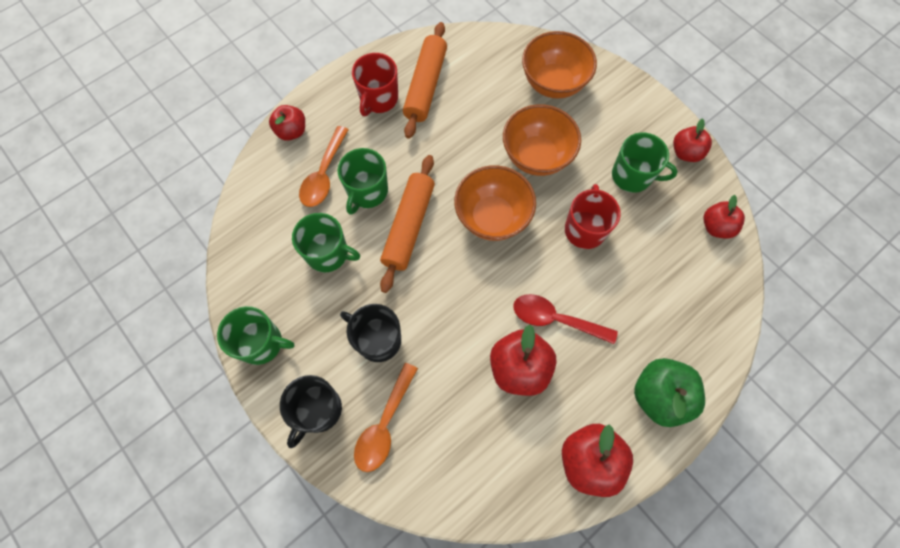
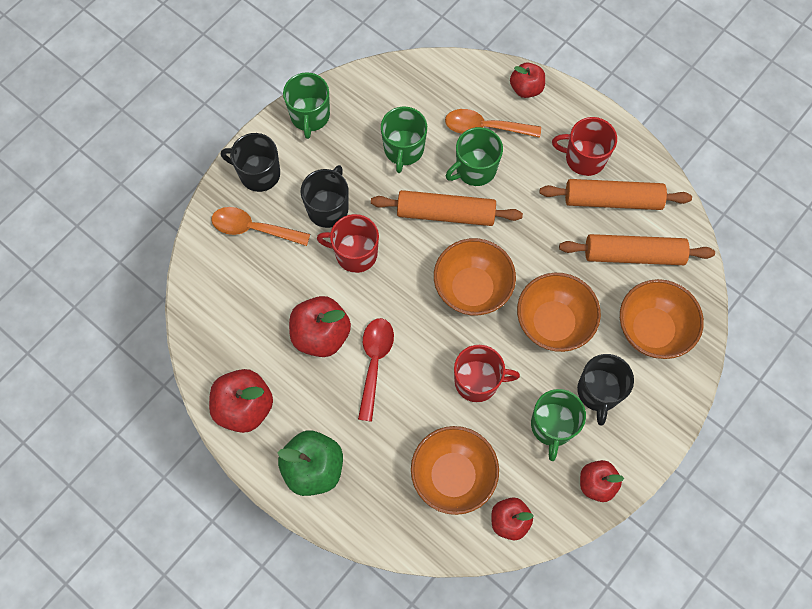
camera: 80 degrees right, 0 degrees up
green mug [338,148,388,215] -> green mug turned 45 degrees counterclockwise [446,127,503,186]
none -> red mug [317,214,379,273]
none -> orange bowl [411,426,499,515]
none -> orange rolling pin [559,234,715,265]
none -> black mug [577,354,634,425]

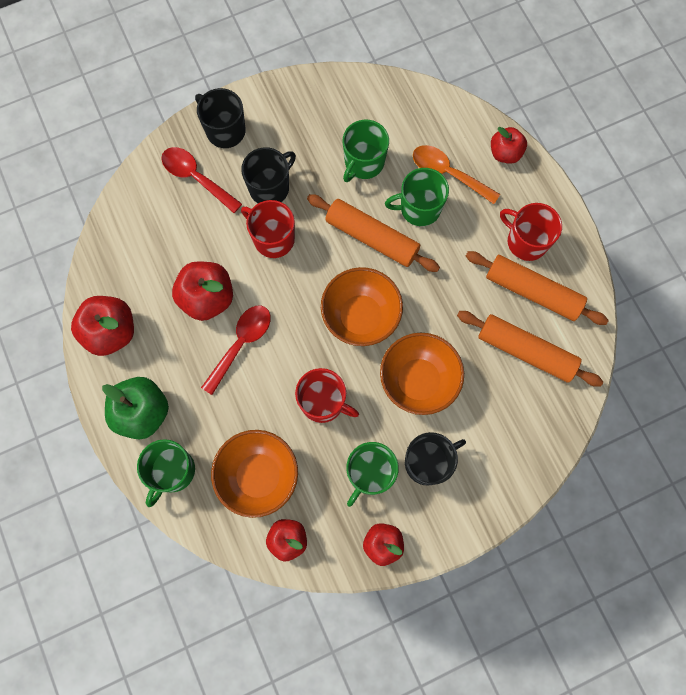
camera: 25 degrees right, 5 degrees up
orange spoon [211,207,310,246] -> red spoon [161,147,242,213]
green mug [283,72,330,139] -> green mug moved to [137,439,195,507]
black mug [577,354,634,425] -> black mug turned 150 degrees counterclockwise [405,432,466,486]
orange bowl [620,279,704,359] -> none

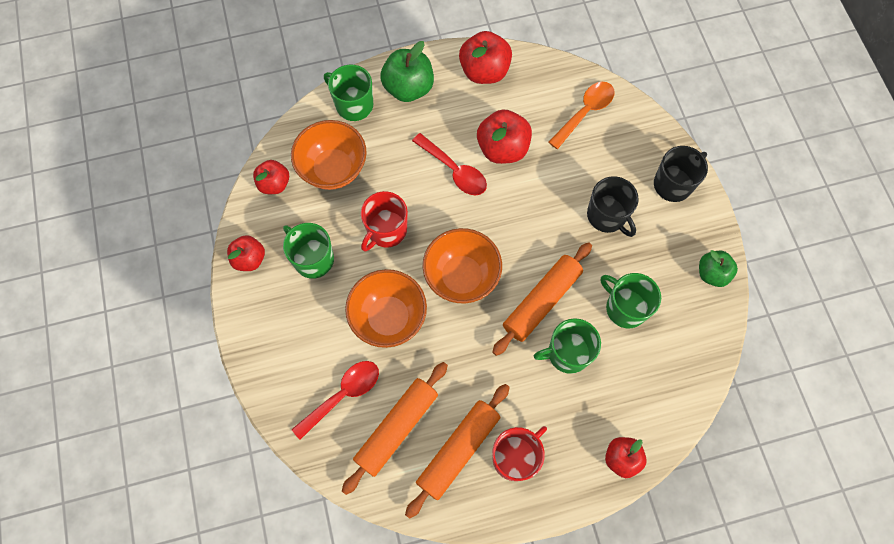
camera: 100 degrees right, 5 degrees down
red spoon [161,147,242,213] -> red spoon moved to [292,361,379,440]
red mug [241,200,295,258] -> none
green mug [385,168,449,226] -> green mug turned 105 degrees counterclockwise [534,318,601,374]
black mug [405,432,466,486] -> none
orange spoon [413,145,500,204] -> orange spoon moved to [548,82,614,149]
none -> green apple [699,250,738,287]

